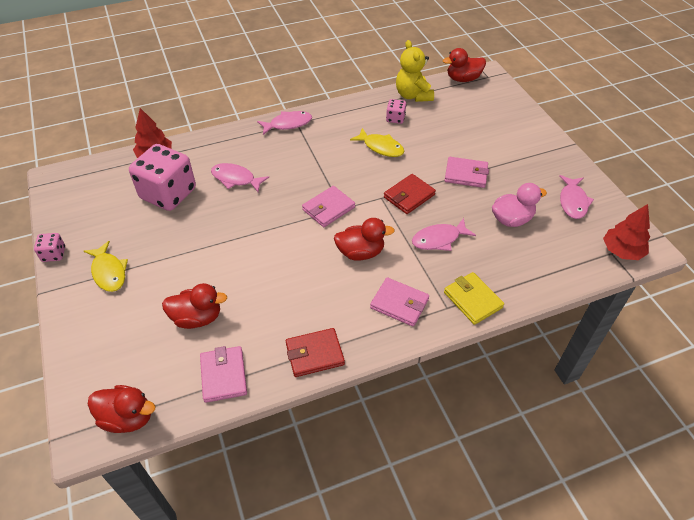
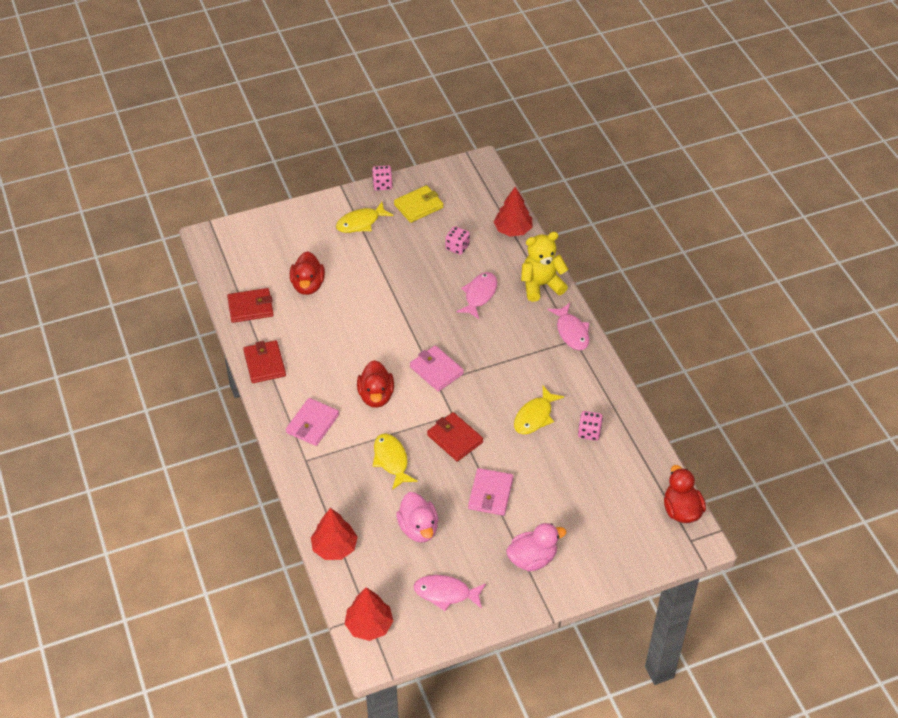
camera: 90 degrees right, 0 degrees up
red duck [88,385,156,433] -> none
pink dice [129,144,196,211] -> pink dice [445,226,470,255], size x0.45
pink wallet [200,346,247,403] -> red wallet [227,288,274,323]
yellow teddy bear [396,40,434,102] -> yellow teddy bear moved to [521,232,568,302]
pink fish [412,218,476,251] -> yellow fish [373,434,418,490]
yellow wallet [444,272,504,325] -> yellow wallet moved to [394,185,444,223]
none -> red tree [311,508,358,560]
none -> pink duck [506,523,566,572]

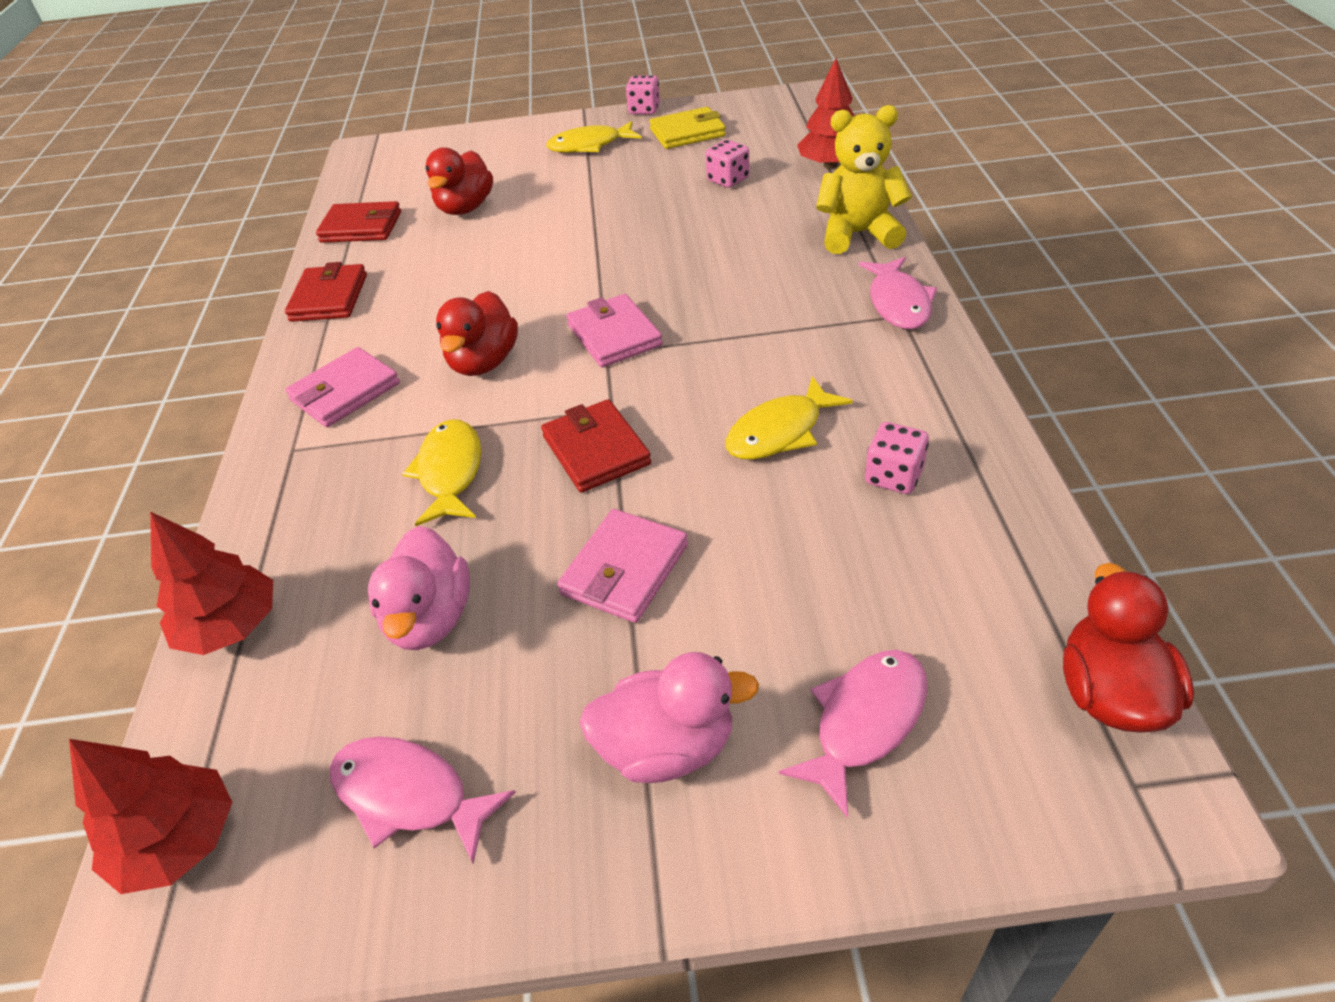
camera: 20 degrees right, 5 degrees down
pink fish [456,272,497,319] -> pink fish moved to [779,650,927,818]

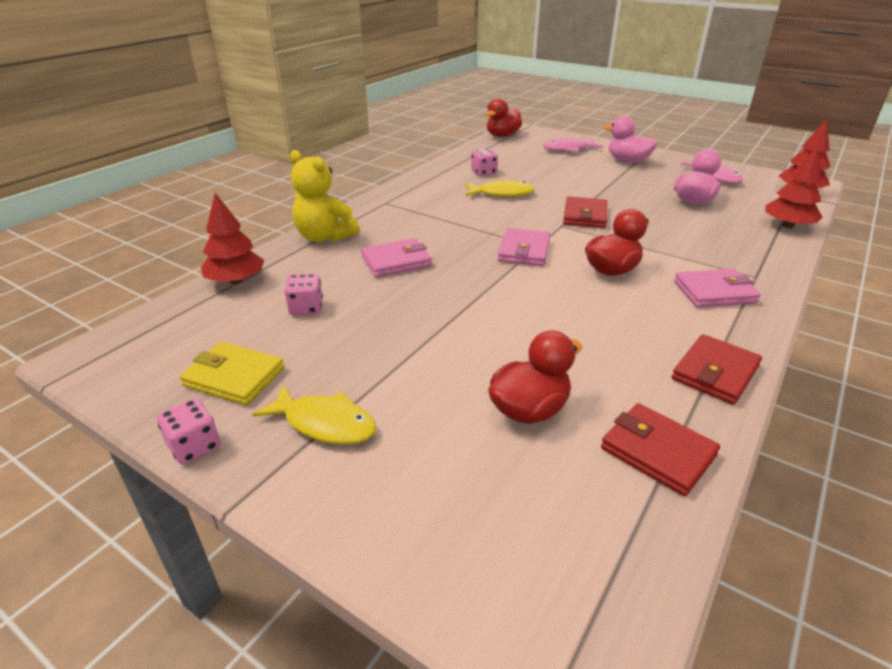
camera: 145 degrees left, 10 degrees down
yellow fish [402,419,481,526] -> none
pink wallet [557,509,688,623] -> pink wallet moved to [361,238,432,277]
pink fish [859,257,937,329] -> none

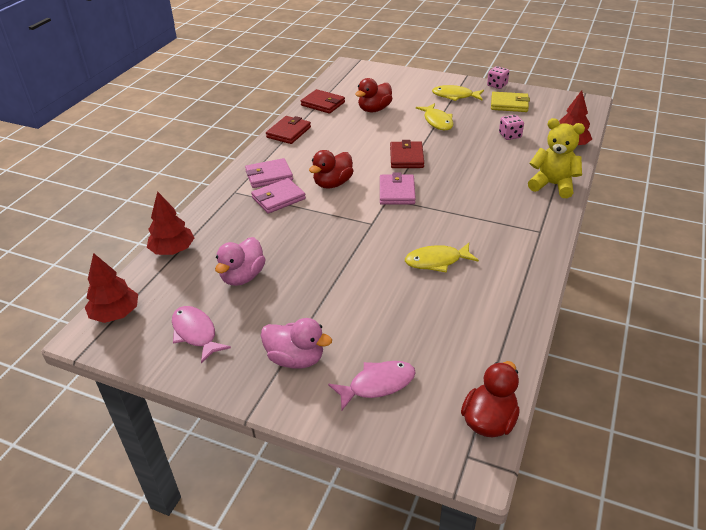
camera: 170 degrees right, 5 degrees up
pink wallet [361,238,432,277] -> pink wallet moved to [251,178,306,214]
pink dice [471,148,498,176] -> none
red wallet [563,196,607,228] -> red wallet moved to [390,140,424,168]
none -> yellow fish [416,103,454,130]

